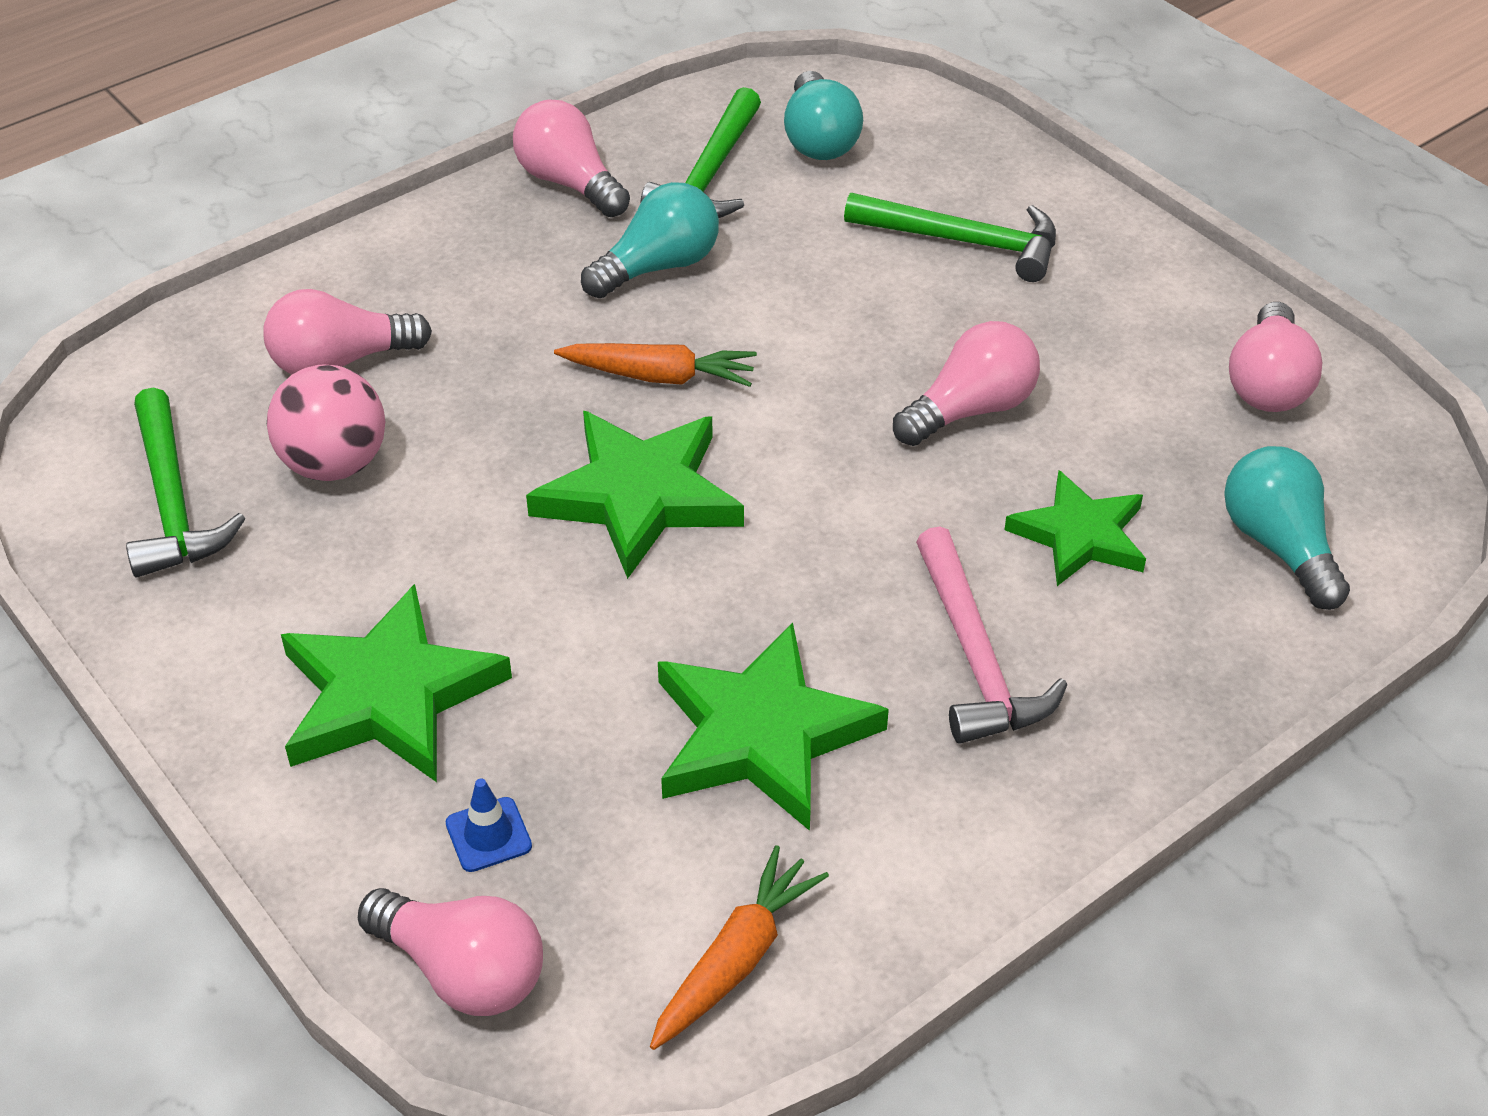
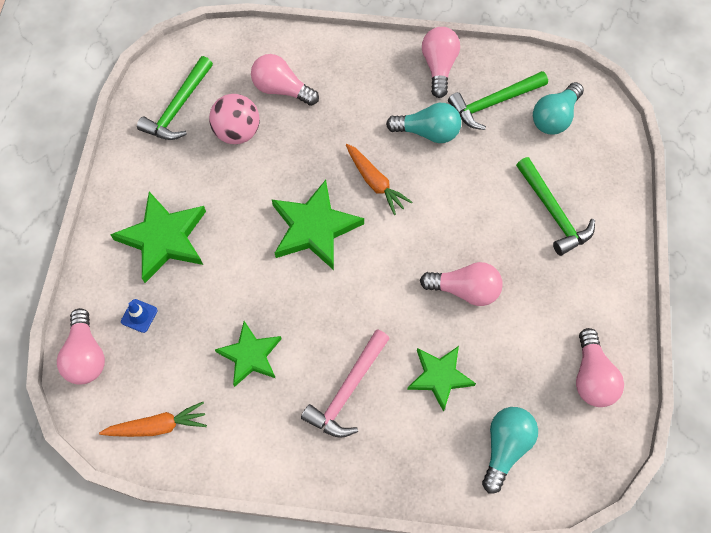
camera: 45 degrees right, 20 degrees up
green star [658,623,889,831] -> green star [215,321,282,387], size x0.66
pink light bulb [1229,302,1322,412] -> pink light bulb turned 60 degrees counterclockwise [576,328,624,407]

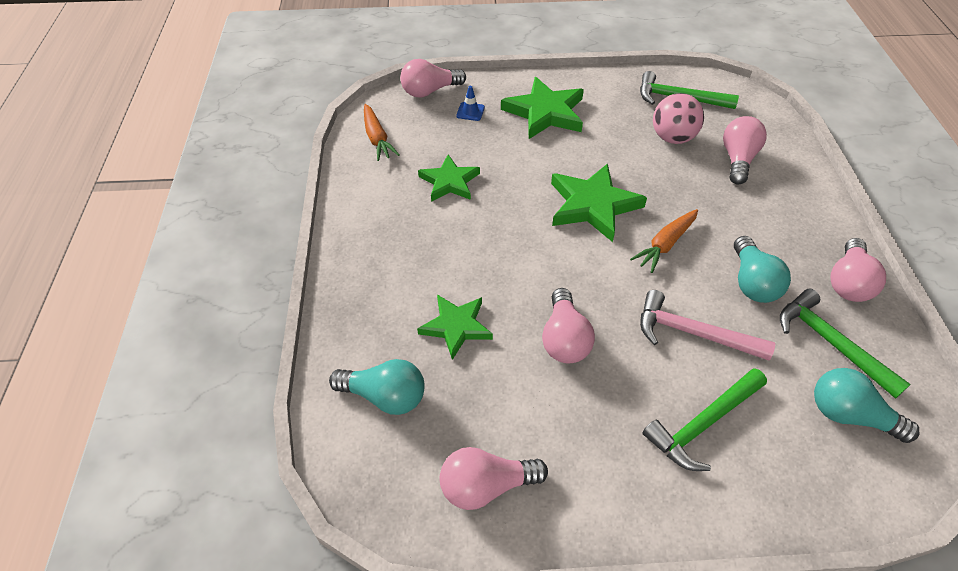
camera: 80 degrees right, 15 degrees down
pink hammer [301,329,390,438] -> pink hammer moved to [640,290,775,361]
pink light bulb [422,27,460,98] -> pink light bulb turned 120 degrees clockwise [830,238,886,302]

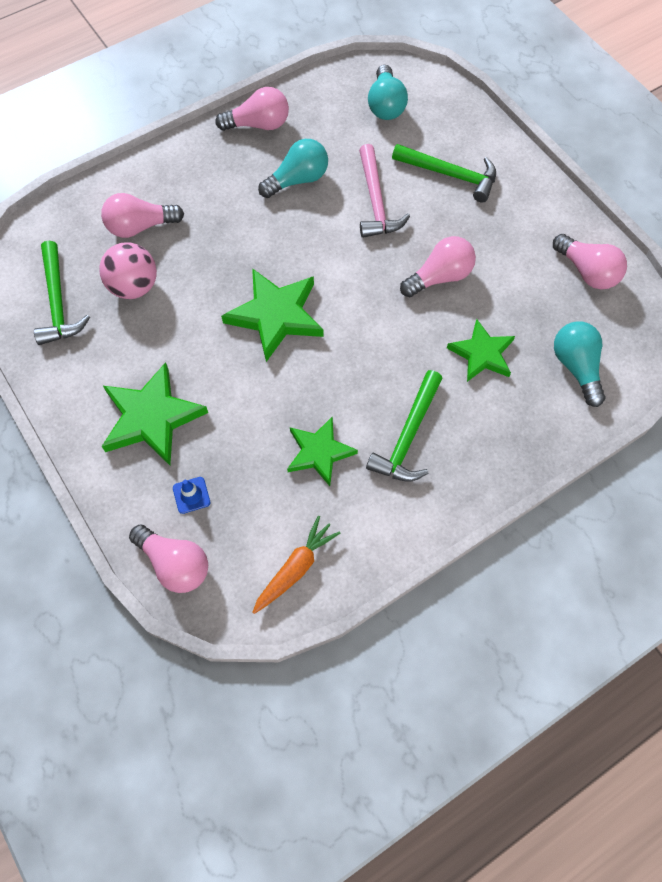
camera: 120 degrees left, 15 degrees up
orange carrot [630,209,698,273] -> none
green hammer [780,289,911,399] -> green hammer moved to [366,370,443,482]

